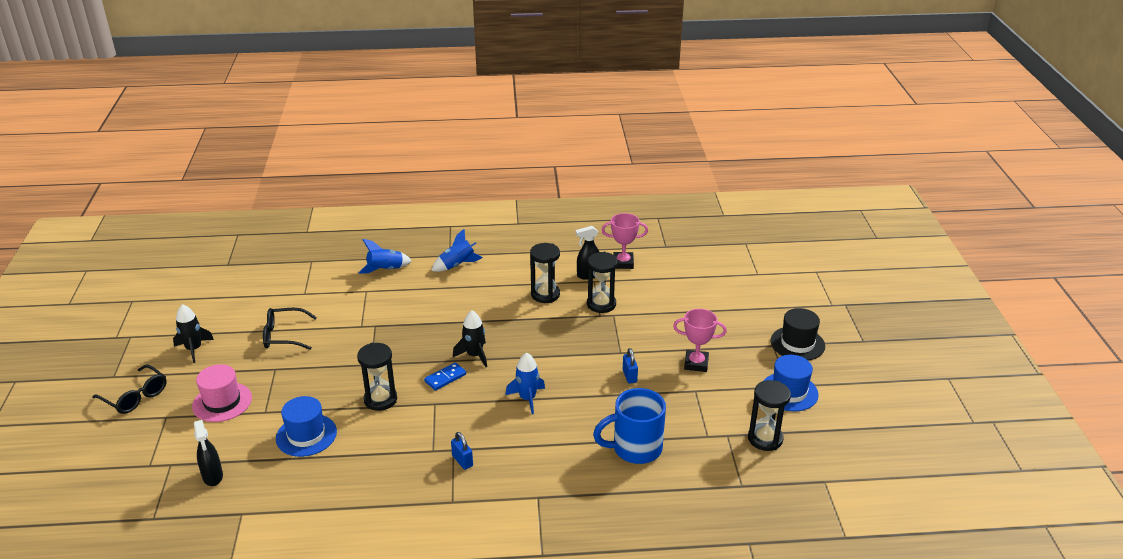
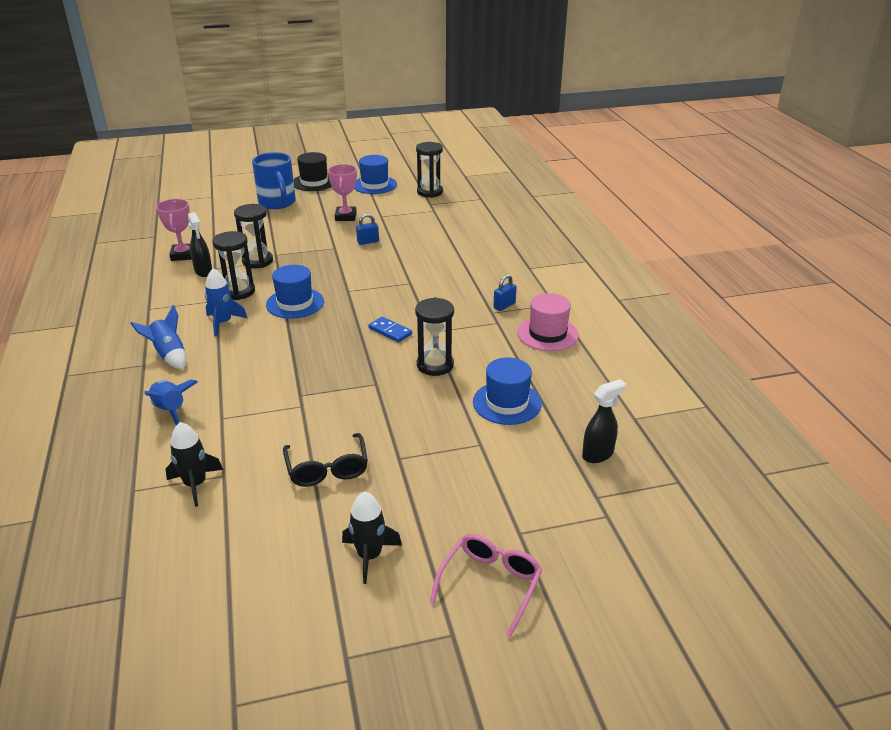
camera: 100 degrees left, 0 degrees up
black glasses [92,365,167,414] -> pink glasses [430,534,542,637]
pink hat [192,364,252,422] -> pink hat moved to [517,293,579,351]
black rocket [453,310,487,367] -> black rocket moved to [166,422,223,507]
blue rocket [506,352,545,414] -> blue rocket moved to [205,268,247,336]
blue mug [593,388,666,464] -> blue mug moved to [252,152,296,209]
none -> blue hat [266,265,324,319]

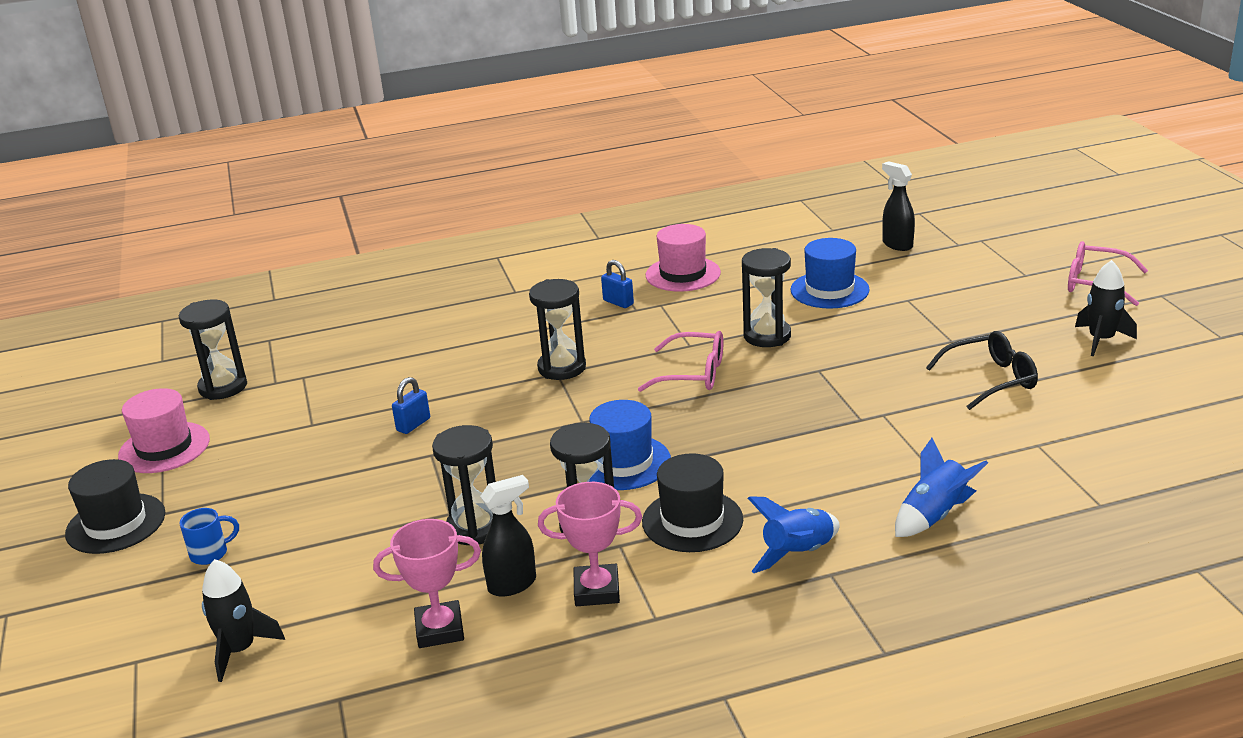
camera: 90 degrees left, 5 degrees down
black rocket [166,422,223,507] -> black rocket moved to [202,559,285,682]
blue rocket [205,268,247,336] -> black hat [642,453,743,552]
blue mug [252,152,296,209] -> blue mug [180,508,239,565], size x0.46
pink trophy [328,164,357,221] -> pink trophy moved to [538,482,642,606]
blue hat [354,155,397,194] -> pink hat [118,388,210,473]
blue padlock [356,213,379,245] -> blue padlock turned 60 degrees clockwise [392,377,430,434]
blue domino [368,316,412,343] -> pink glasses [638,331,723,392]
none -> black hourglass [529,279,586,380]

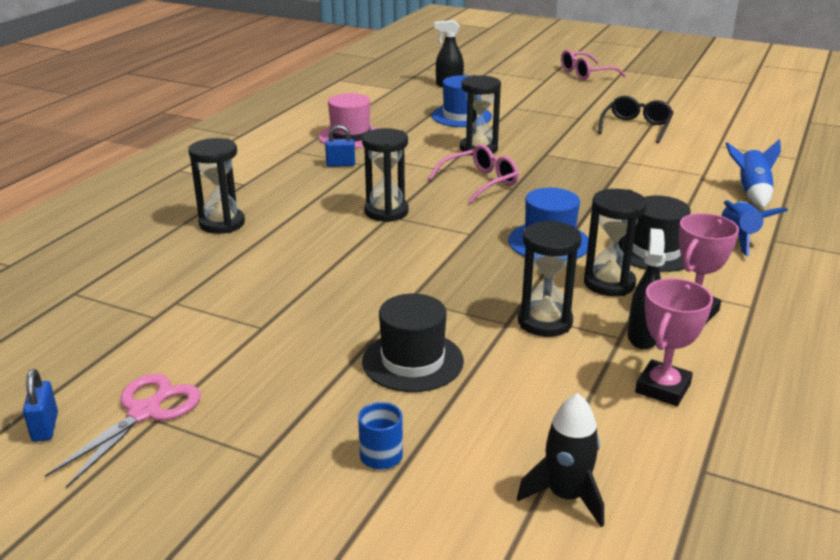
camera: 50 degrees left, 0 degrees up
black hat [65,459,165,554] -> black hat moved to [362,294,464,392]
pink hat [118,388,210,473] -> pink scissors [45,374,201,488]
black hourglass [179,299,247,400] -> black hourglass moved to [188,138,245,234]
blue padlock [392,377,430,434] -> blue padlock moved to [23,369,58,442]
black rocket [1075,260,1137,356] -> none

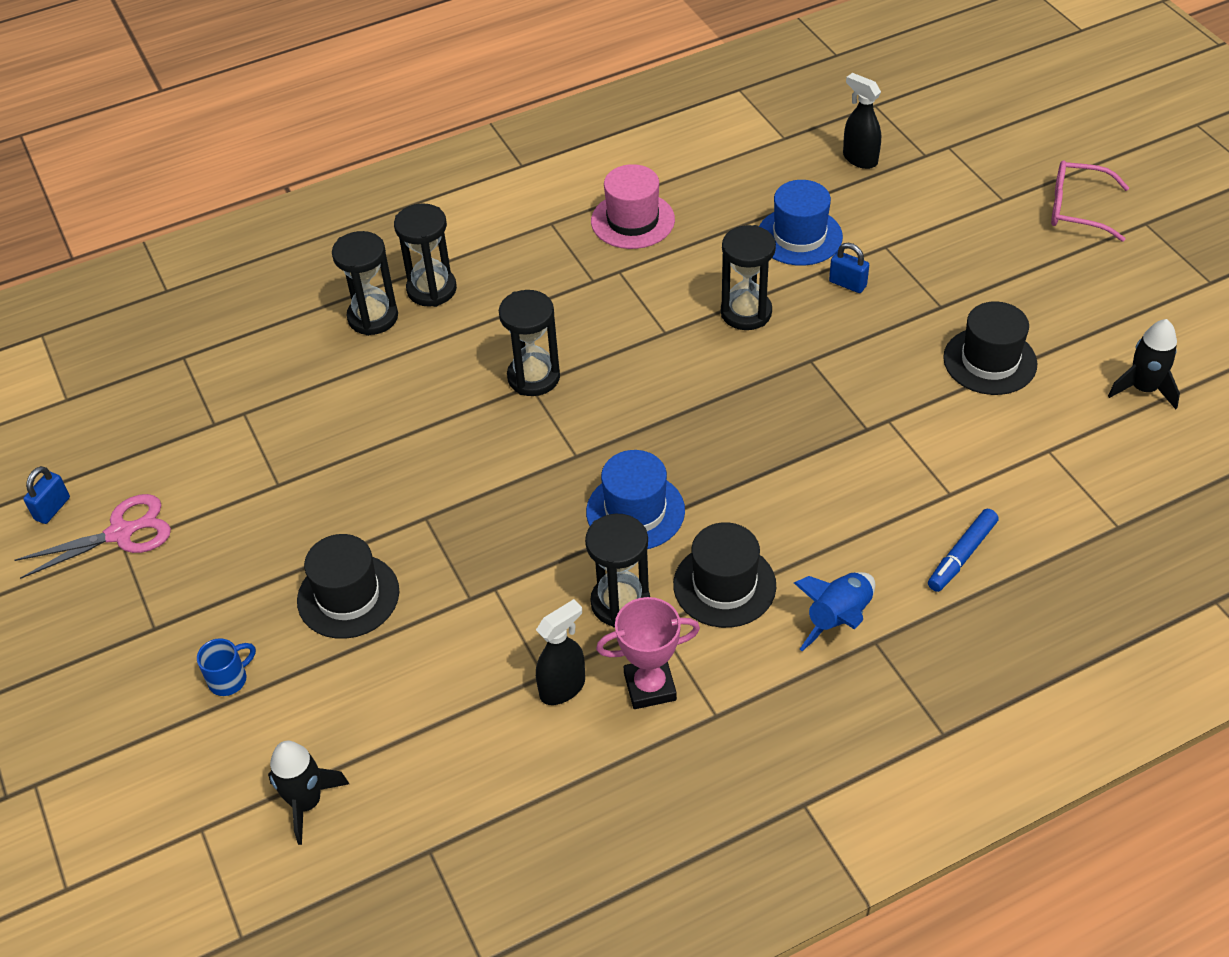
camera: 40 degrees right, 20 degrees up
blue padlock [325,125,355,167] -> blue padlock moved to [829,243,869,293]
pink glasses [428,144,519,203] -> none
black hourglass [518,220,582,337] -> black hourglass moved to [394,203,457,307]
black glasses [598,96,674,143] -> black hat [943,302,1037,395]
pink trophy [635,278,713,406] -> none
blue rocket [726,139,781,208] -> blue marker [928,509,999,592]
none -> black rocket [1108,319,1180,409]

